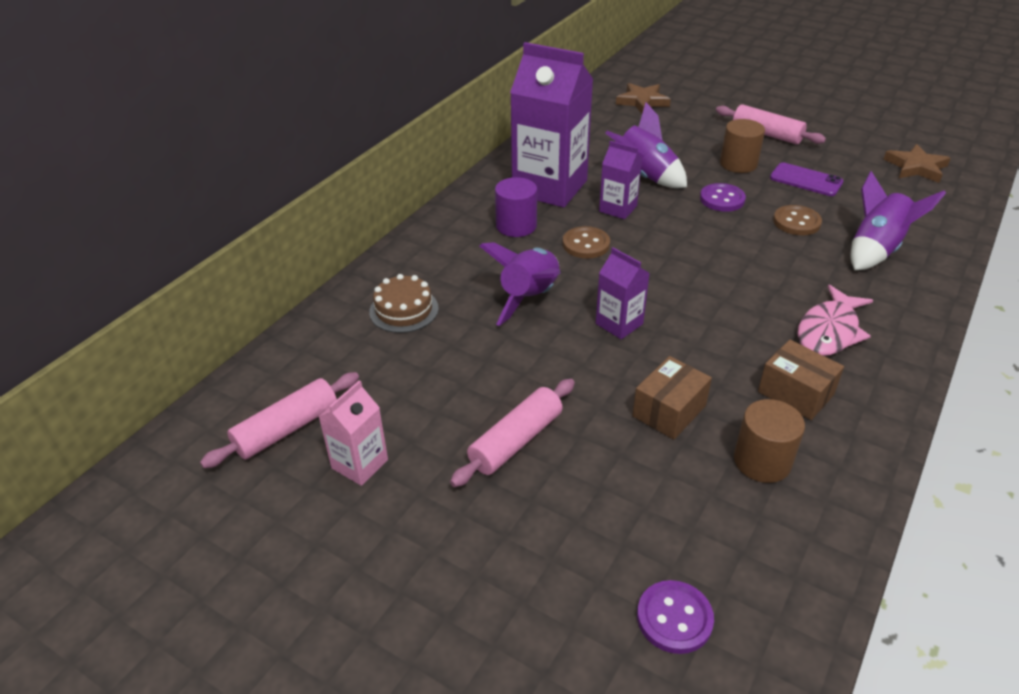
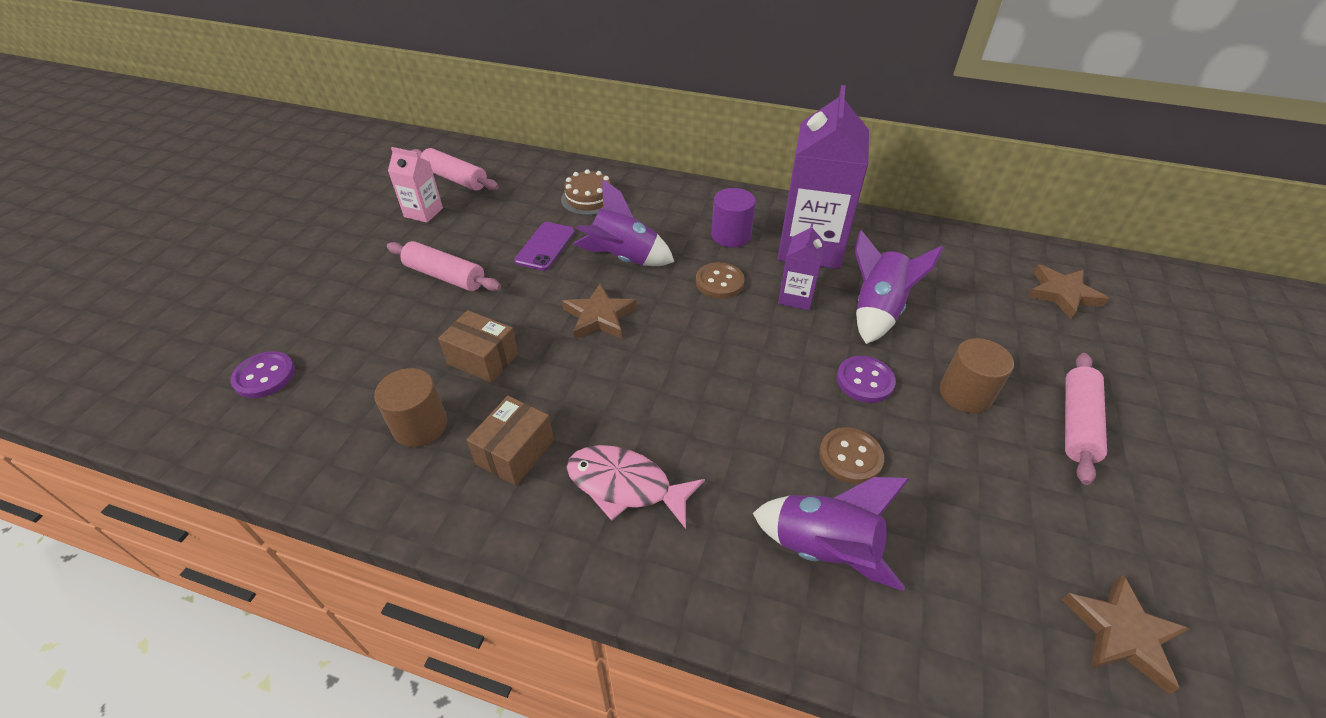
camera: 75 degrees right, 5 degrees up
purple carton [596,247,650,339] -> brown star [562,283,637,339]
purple phone [770,162,844,196] -> purple phone moved to [514,222,575,271]

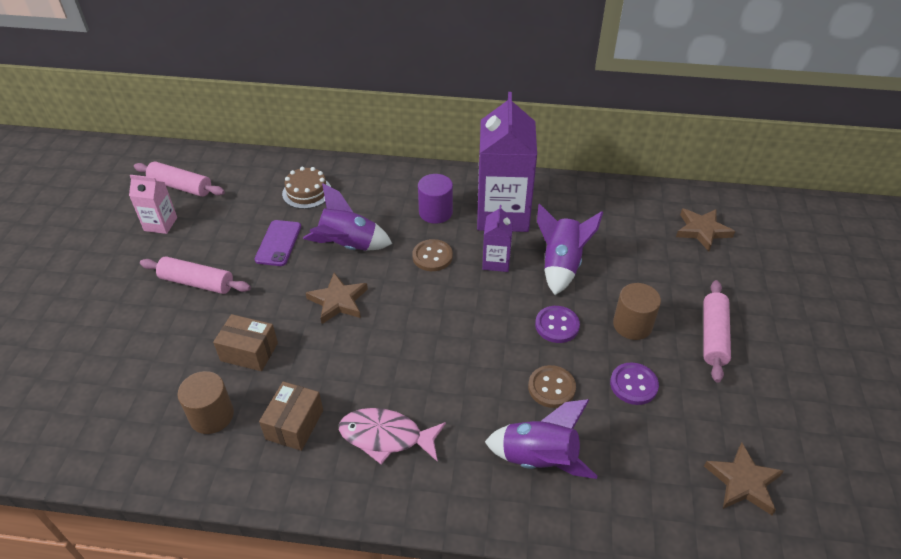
camera: 10 degrees left, 0 degrees up
purple button [230,351,295,398] -> purple button moved to [610,362,659,405]

